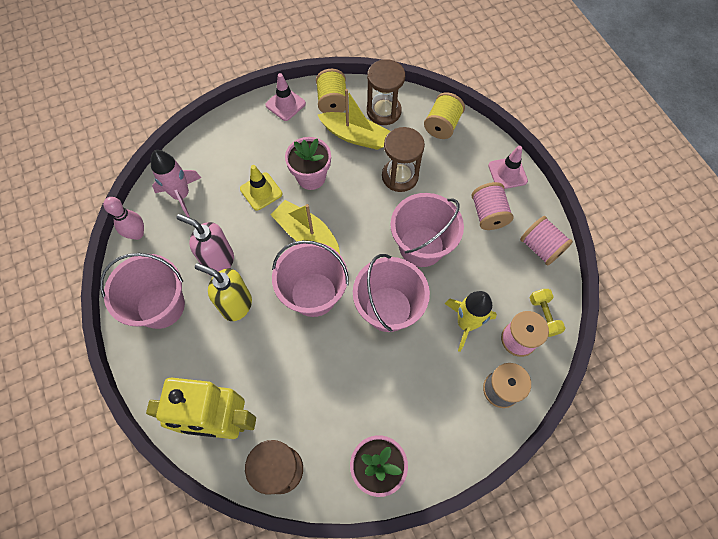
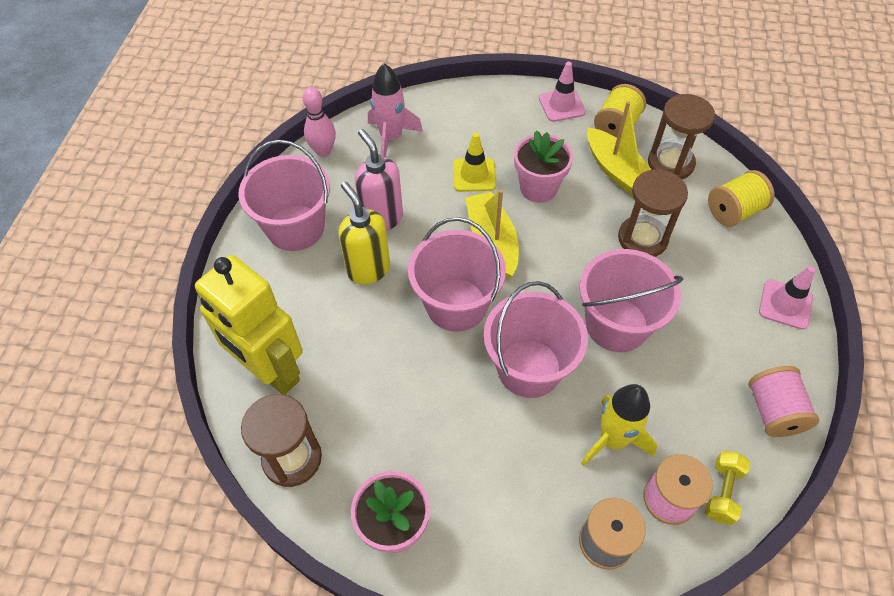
camera: 35 degrees right, 10 degrees down
pink spool [472,182,514,230] -> none

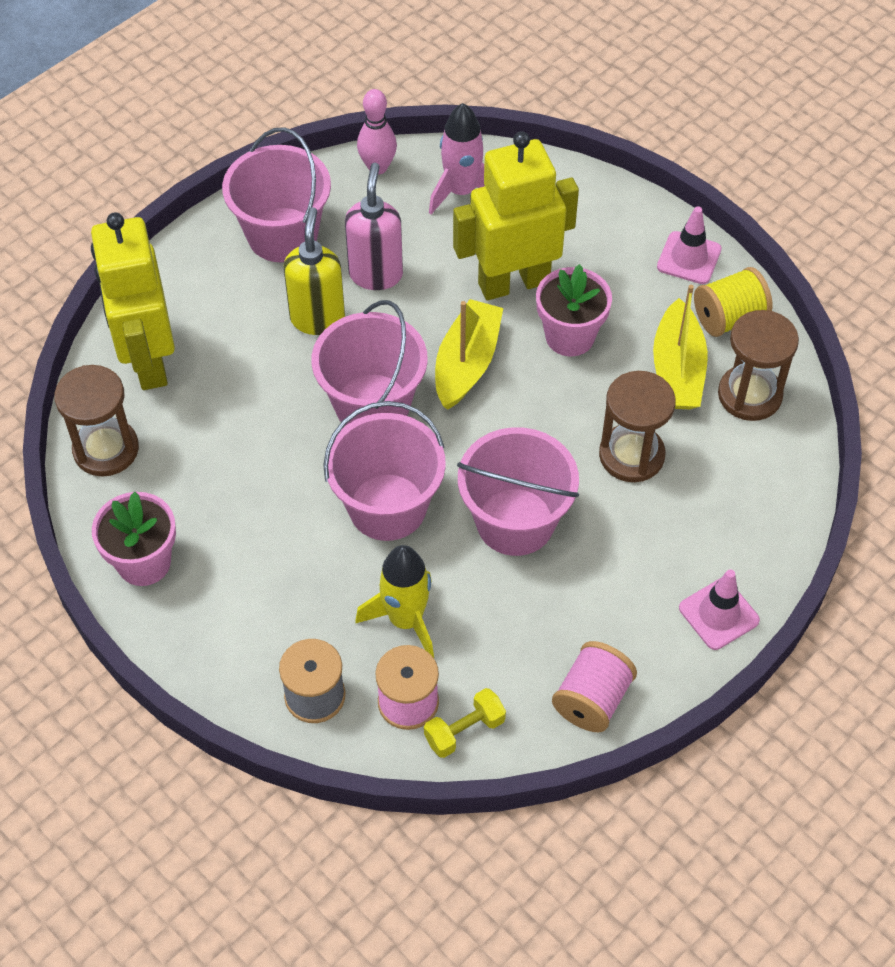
camera: 35 degrees right, 0 degrees up
yellow traffic cone [453,133,496,192] -> yellow robot [453,131,579,300]
yellow spool [708,170,775,227] -> none

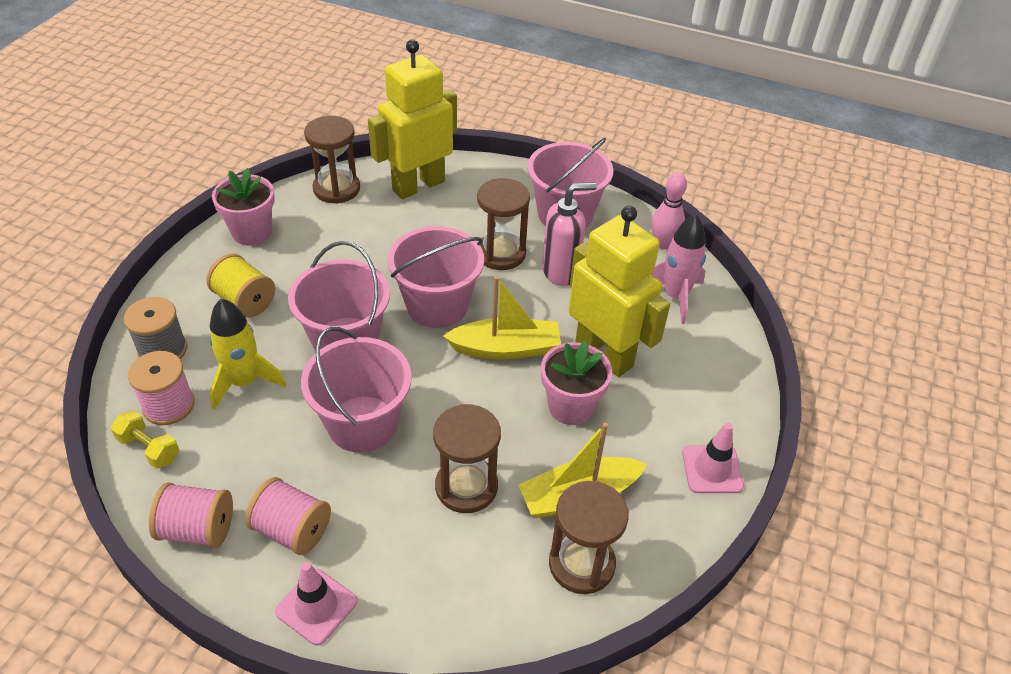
camera: 65 degrees right, 10 degrees down
yellow soap dispenser [284,207,345,335] -> brown hourglass [477,178,530,270]
yellow spool [694,267,773,337] -> yellow spool moved to [207,253,275,317]
none -> pink spool [245,477,331,555]

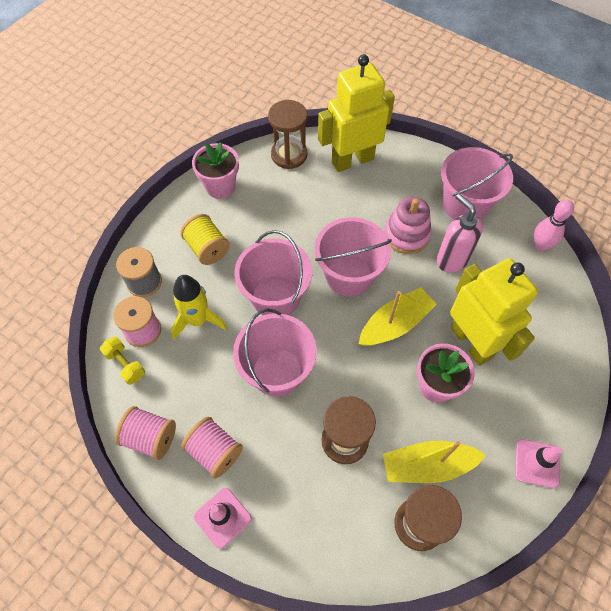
camera: 15 degrees right, 15 degrees up
yellow boat [443,276,561,359] -> yellow boat turned 45 degrees counterclockwise [359,287,437,346]
brown hourglass [477,178,530,270] -> pink stacking toy [384,197,432,254]
pink soap dispenser [542,182,597,286] -> pink soap dispenser turned 120 degrees counterclockwise [436,193,483,273]
pink rocket [651,214,706,324] -> none

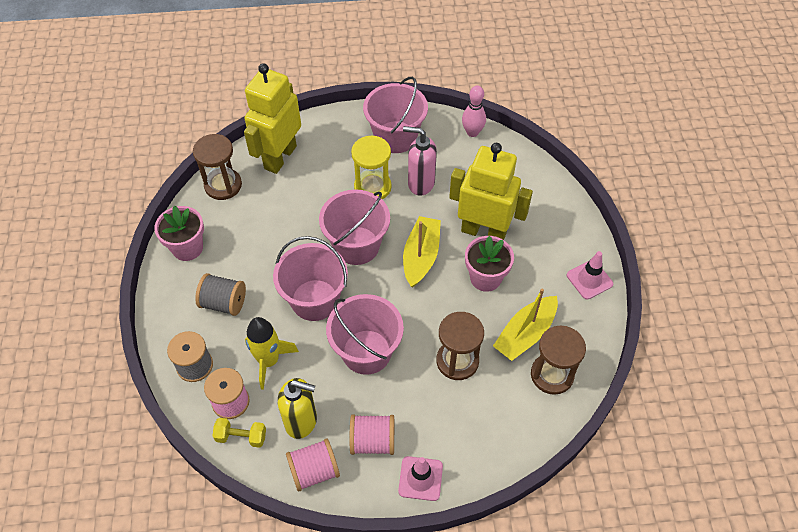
camera: 40 degrees left, 5 degrees down
yellow spool [180,214,230,265] -> grey spool [195,273,246,316]
pink stacking toy [384,197,432,254] -> yellow hourglass [351,135,392,199]
none -> yellow soap dispenser [278,378,317,439]

